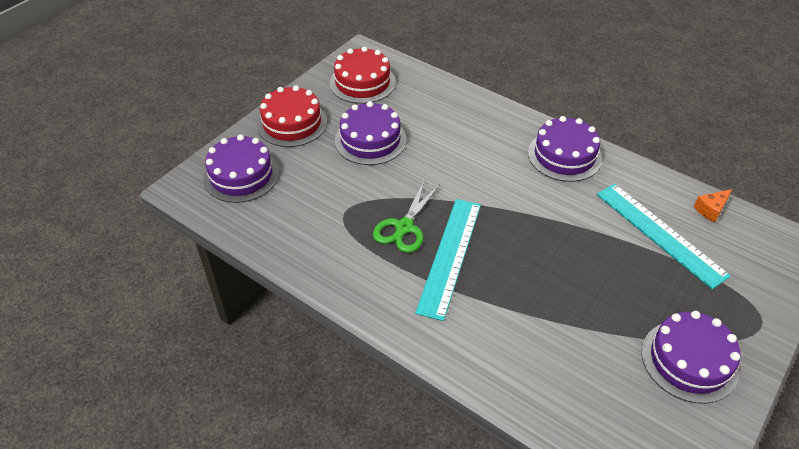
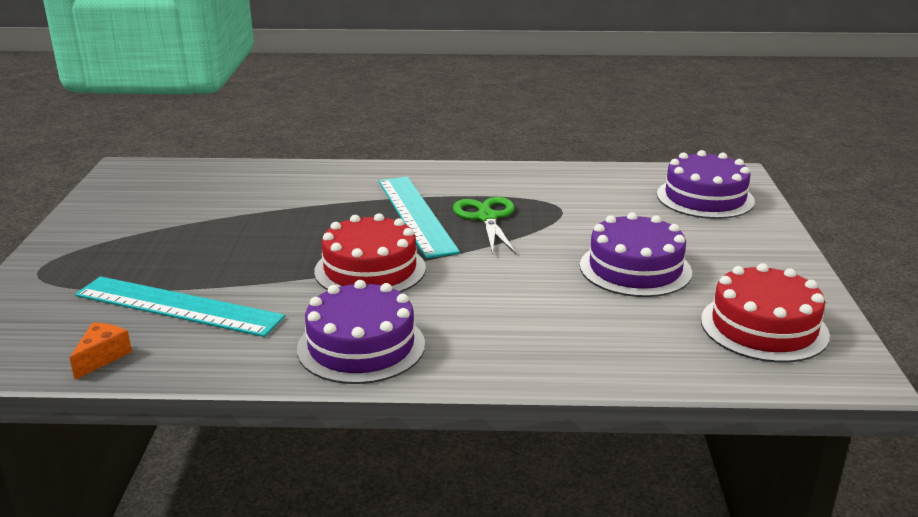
camera: 145 degrees right, 20 degrees down
red cake [257,85,327,147] -> red cake moved to [314,213,426,292]
purple cake [642,311,741,404] -> none

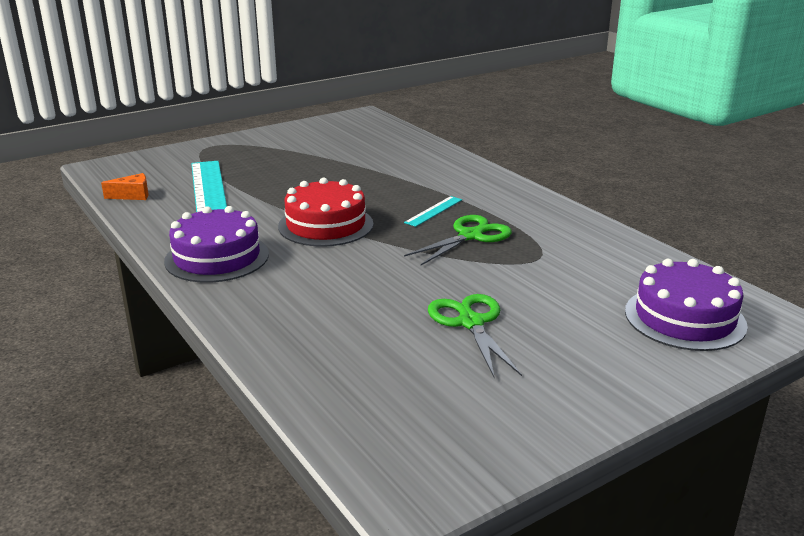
camera: 55 degrees right, 0 degrees up
turquoise ruler [379,177,460,258] -> turquoise ruler [404,196,462,227], size x0.48
purple cake [580,212,692,297] -> green scissors [428,294,522,377]
red cake [701,263,830,362] -> none

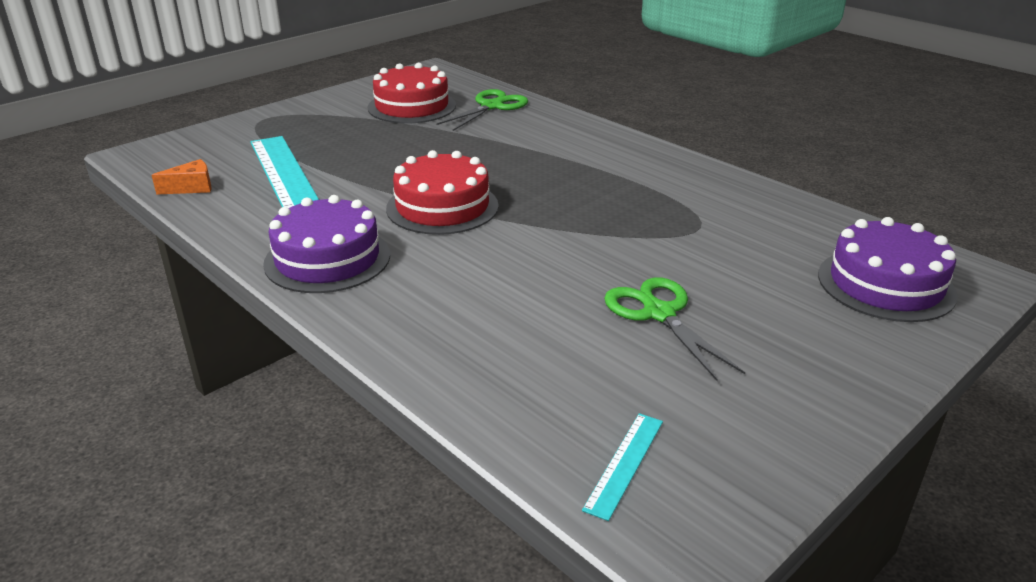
camera: 10 degrees left, 5 degrees up
turquoise ruler [404,196,462,227] -> turquoise ruler moved to [582,413,663,521]
green scissors [404,215,512,265] -> green scissors moved to [436,89,528,131]
none -> red cake [368,63,456,123]

